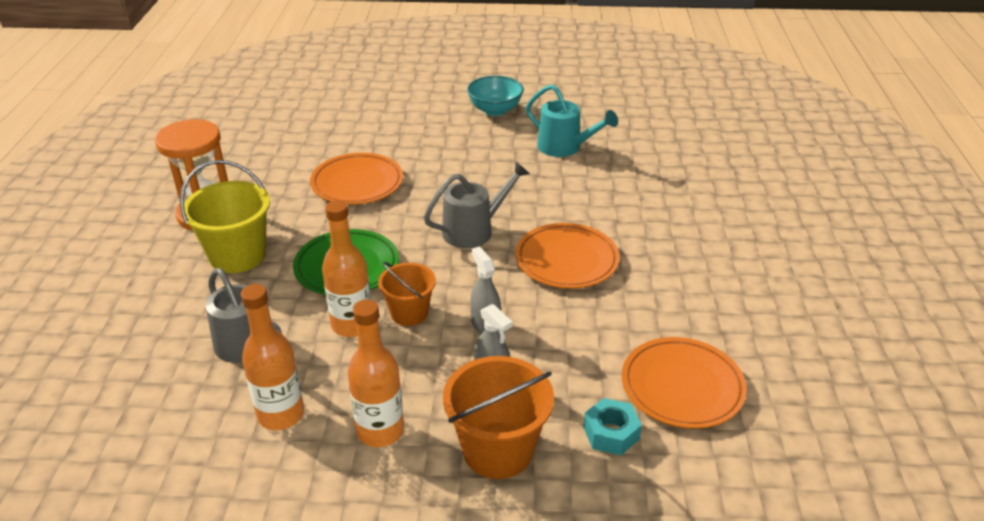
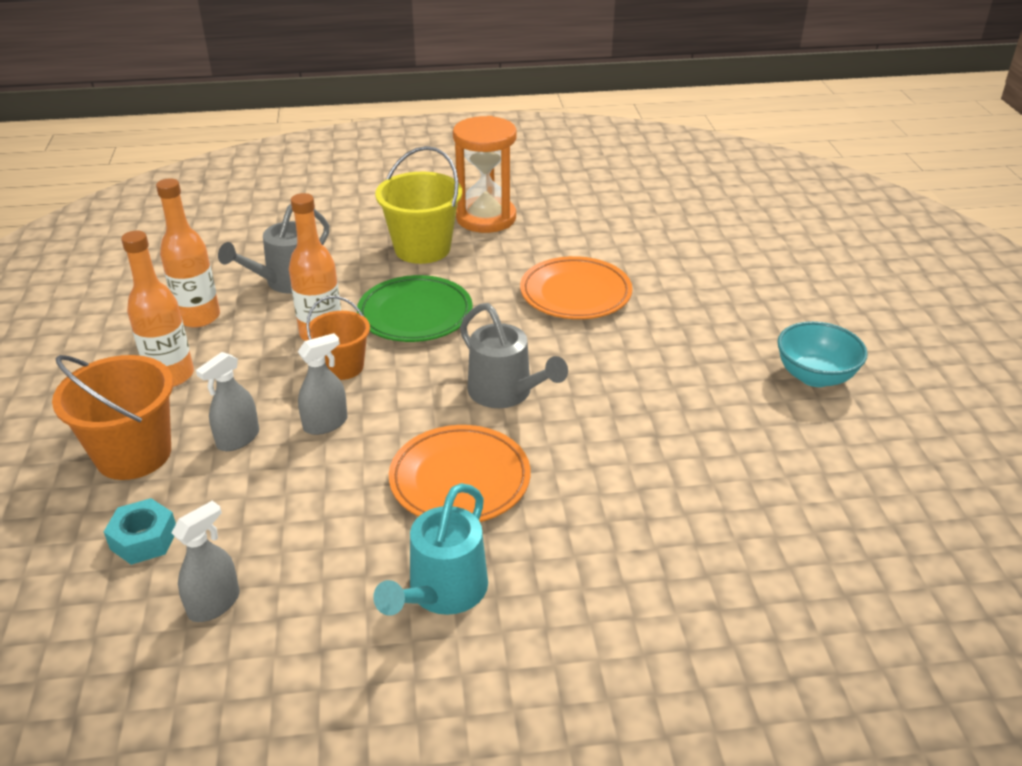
camera: 80 degrees right, 0 degrees up
turquoise watering can [526,84,618,157] -> turquoise watering can moved to [373,483,488,616]
orange plate [622,337,747,429] -> grey spray bottle [172,500,240,622]

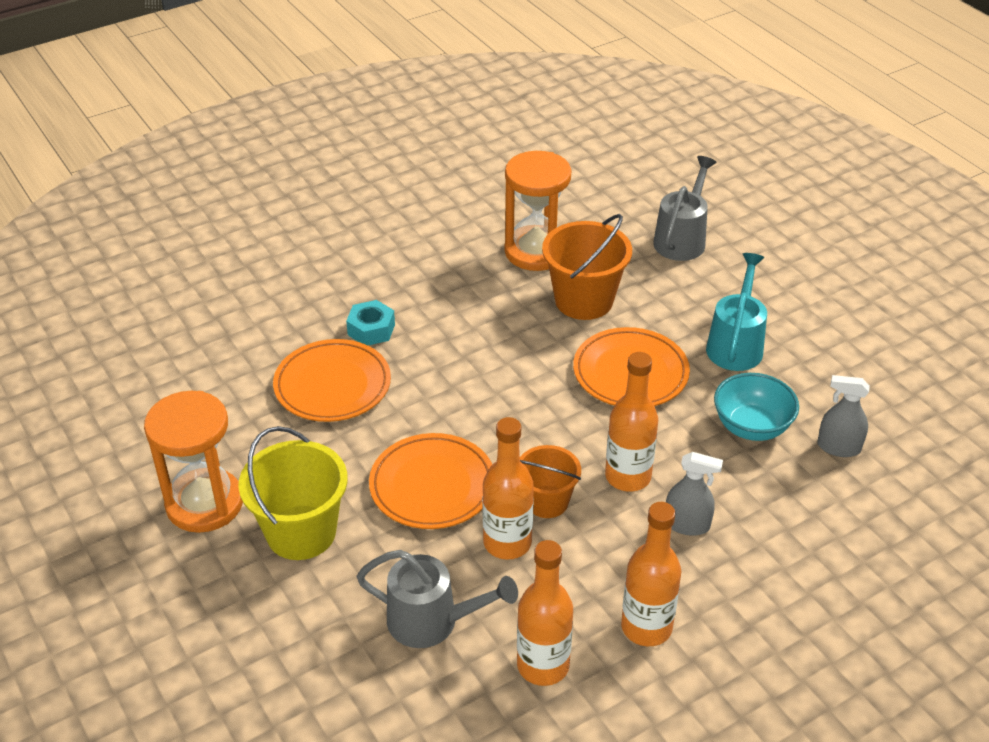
camera: 115 degrees left, 5 degrees up
orange bucket [52,355,173,480] -> orange bucket moved to [542,214,632,320]
turquoise nut [104,498,176,565] -> turquoise nut moved to [346,300,395,345]
grey spray bottle [298,333,347,435] -> orange bottle [605,352,658,492]
green plate [357,275,473,342] -> orange plate [369,433,492,529]
turquoise watering can [373,483,488,616] -> turquoise watering can turned 75 degrees counterclockwise [706,253,767,371]
grey watering can [460,303,568,408] -> grey watering can moved to [653,156,716,261]
turquoise bowl [777,321,868,387] -> turquoise bowl moved to [714,373,799,441]
none -> orange hourglass [504,151,571,271]

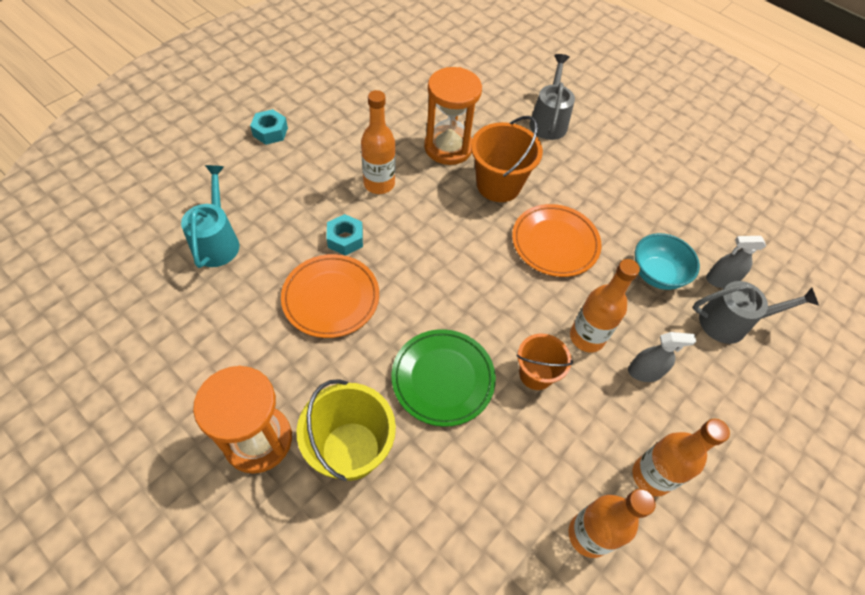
camera: 20 degrees left, 15 degrees up
grey watering can [356,550,518,648] -> grey watering can moved to [693,281,819,344]
orange plate [369,433,492,529] -> green plate [391,329,496,427]
orange bottle [482,417,534,560] -> orange bottle moved to [361,90,395,194]
turquoise watering can [706,253,767,371] -> turquoise watering can moved to [181,165,240,268]
none -> turquoise nut [250,109,288,145]

